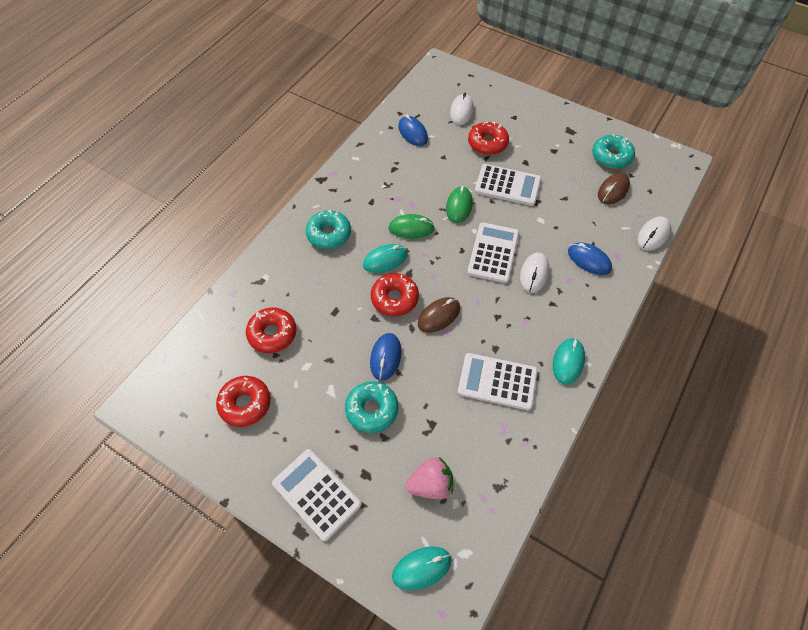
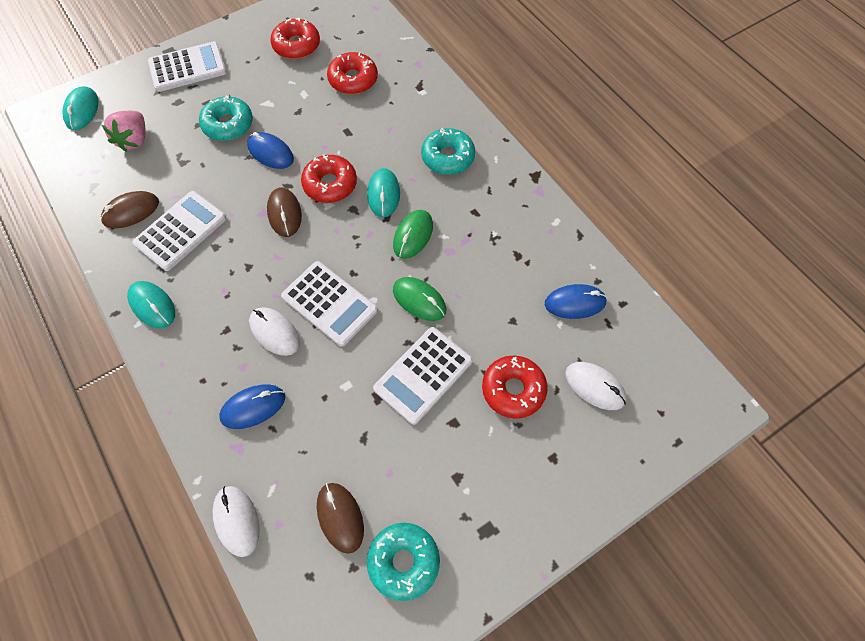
camera: 115 degrees right, 5 degrees up
none -> brown mouse [101,191,159,228]

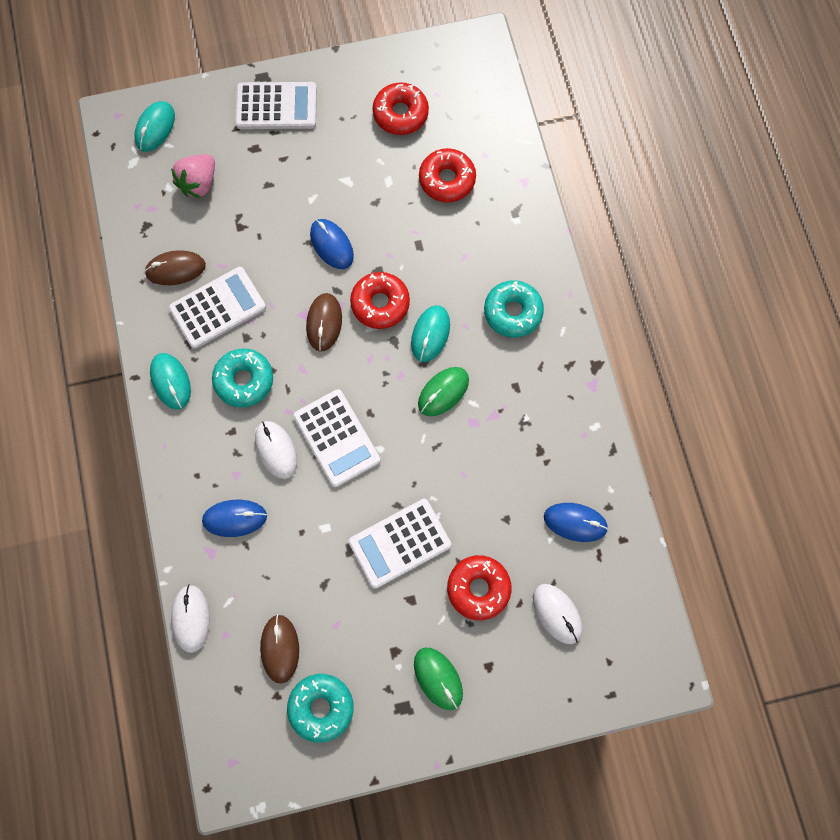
camera: 20 degrees right, 10 degrees up
turquoise donut [199,95,253,141] -> turquoise donut moved to [212,348,273,408]
green mouse [393,277,446,321] -> green mouse moved to [414,648,463,710]

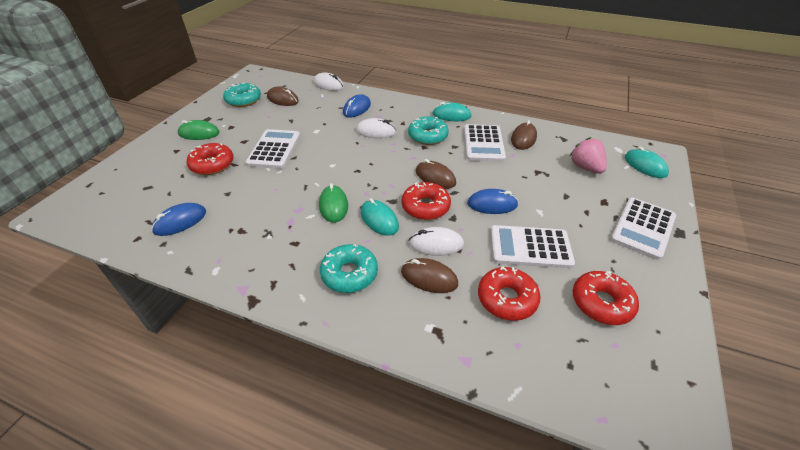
camera: 125 degrees right, 30 degrees down
white calculator [293,389,380,487] -> white calculator moved to [491,225,575,268]
white mouse [533,584,582,644] -> white mouse moved to [408,227,464,256]
none -> brown mouse [401,258,458,293]

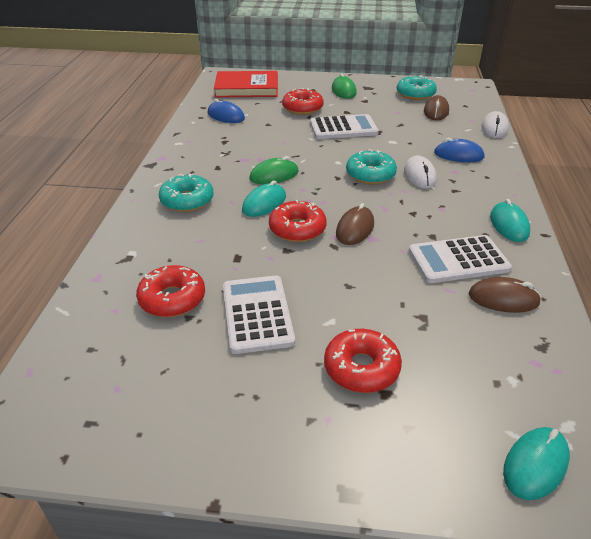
camera: 75 degrees right, 5 degrees down
brown mouse [401,258,458,293] -> none
turquoise donut [408,117,449,145] -> turquoise donut moved to [346,149,397,184]
white mouse [408,227,464,256] -> none
blue mouse [467,189,518,214] -> none
pink strawberry [570,137,606,174] -> none
red donut [573,271,639,325] -> red donut moved to [324,329,402,393]
white calculator [611,198,676,260] -> none
none -> red book [214,71,278,98]

